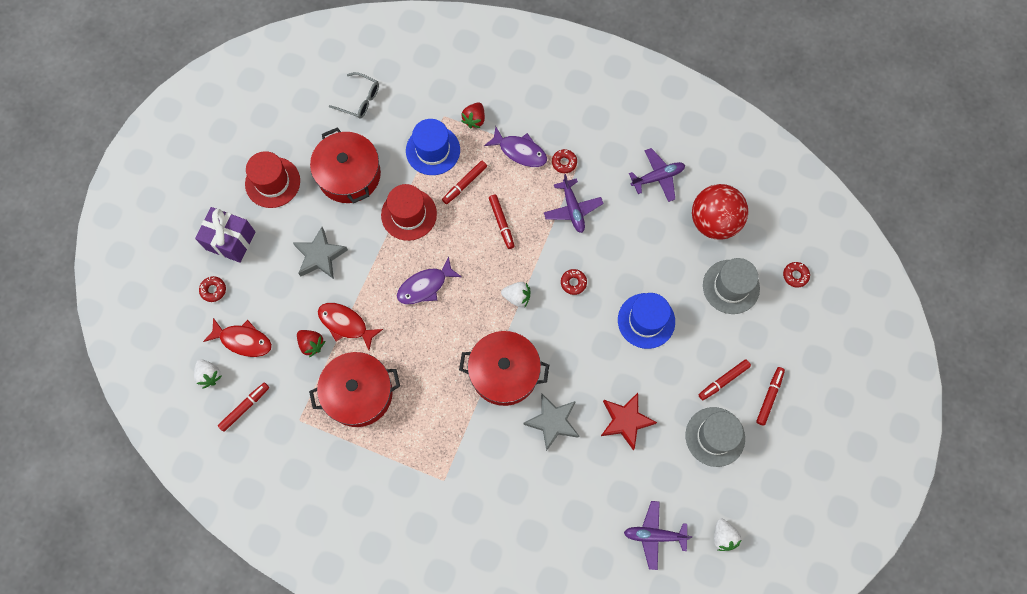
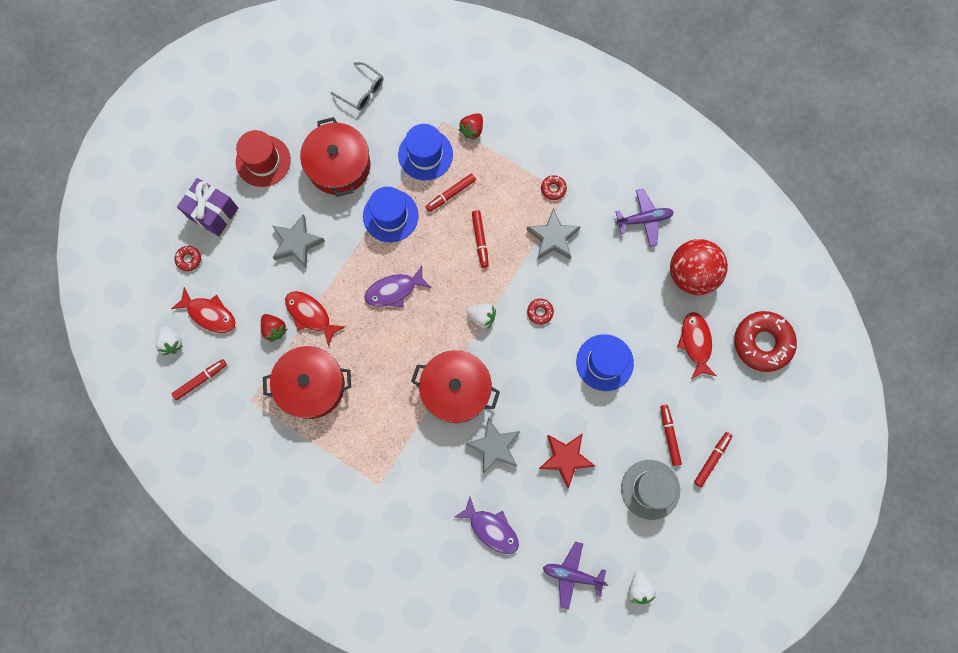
camera: 10 degrees right, 5 degrees up
red hat [381,184,437,241] -> blue hat [363,187,419,242]
purple fish [484,126,547,167] -> purple fish moved to [455,497,519,554]
purple plane [544,174,604,233] -> grey star [527,208,581,260]
red marker [699,359,751,400] -> red marker turned 105 degrees clockwise [660,405,682,466]
grey hat [703,258,760,314] -> red fish [677,312,717,379]
red donut [783,262,810,288] -> red donut [734,311,797,372], size x2.29

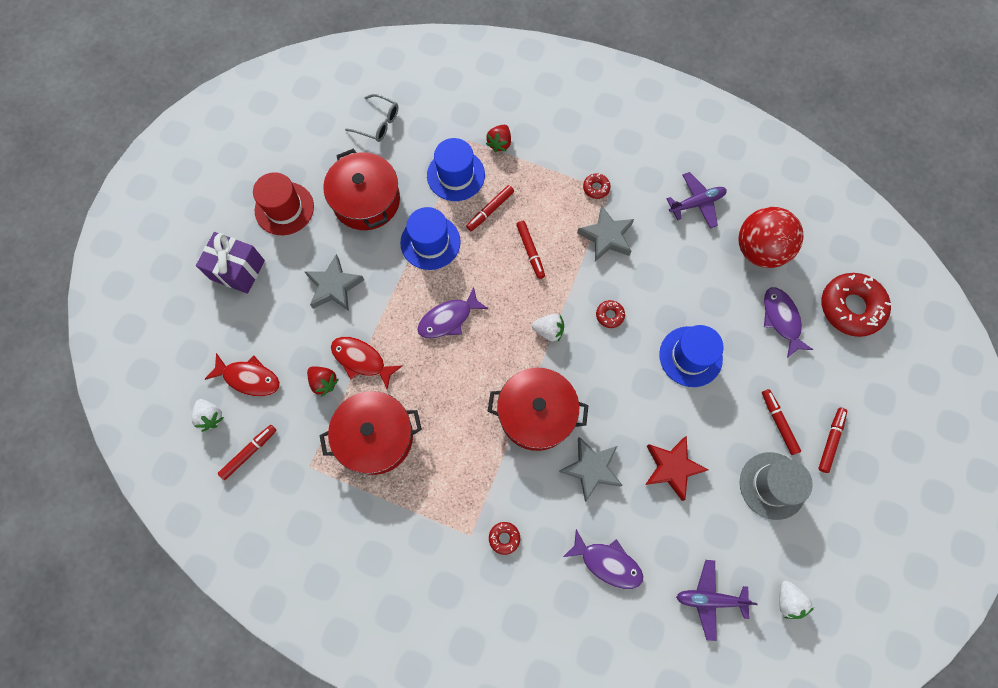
camera: 10 degrees left, 5 degrees down
red donut [174,246,201,271] -> red donut moved to [489,522,520,555]
red fish [677,312,717,379] -> purple fish [764,287,814,358]

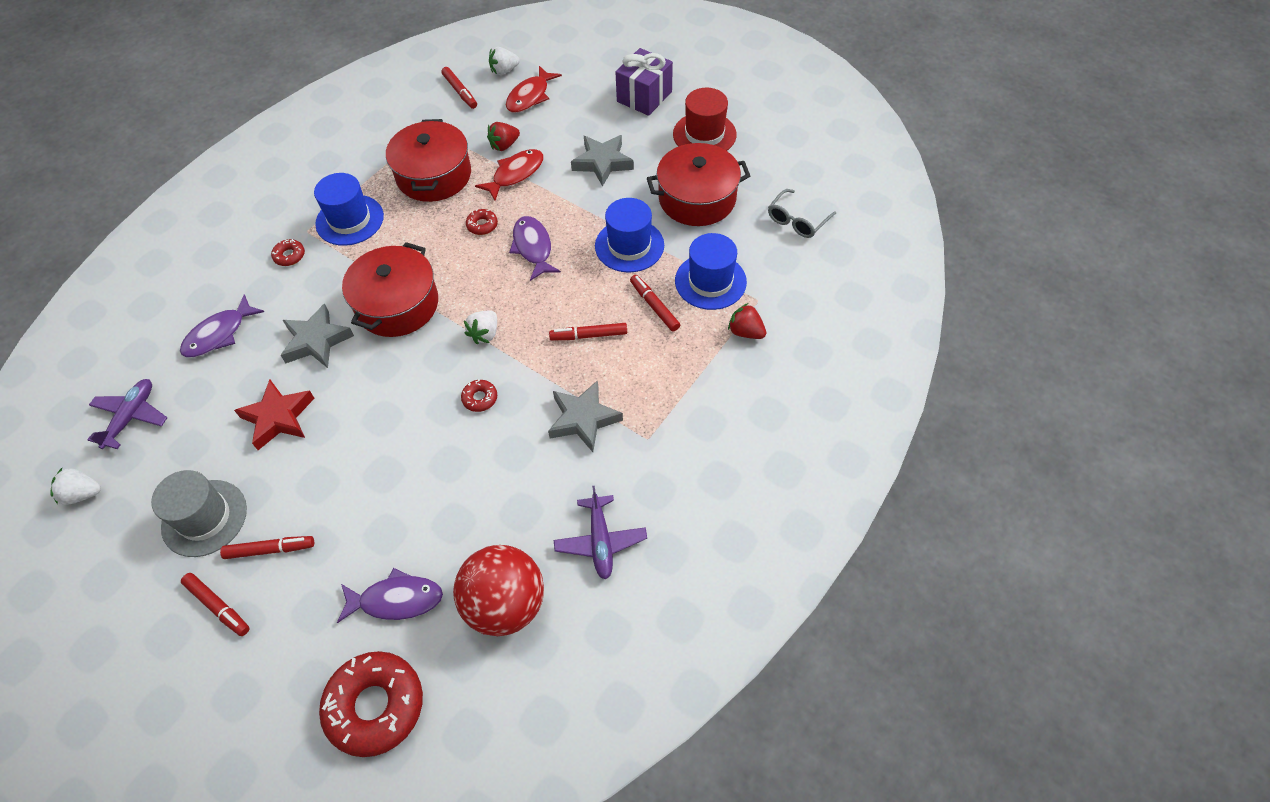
camera: 105 degrees right, 15 degrees down
red donut [583,173,611,199] -> red donut moved to [466,209,498,235]
blue hat [659,325,724,387] -> blue hat moved to [314,173,384,246]

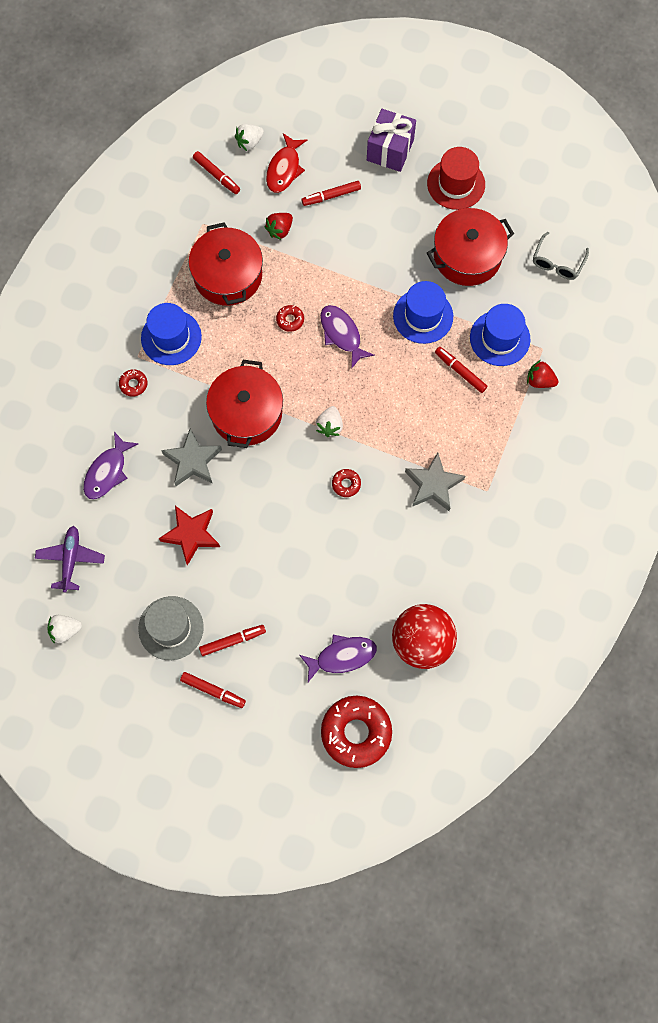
camera: 15 degrees left, 15 degrees up
red fish [475,149,544,201] -> none
red marker [549,323,627,341] -> red marker moved to [302,181,361,206]
purple plane [554,486,647,580] -> none
grey star [571,135,634,187] -> none

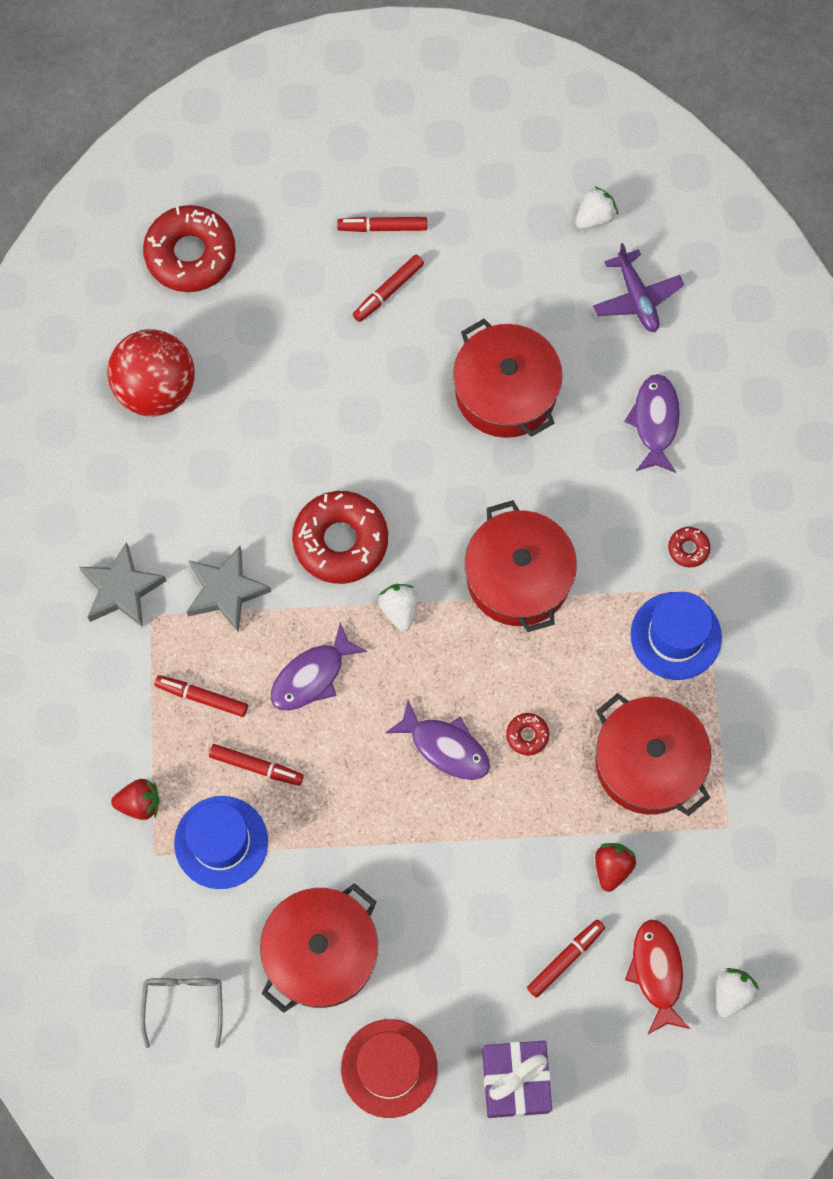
camera: 155 degrees right, 0 degrees up
grey hat [138,596,204,660] -> none
red star [159,506,220,566] -> red pot [453,319,563,438]
grey star [161,428,222,486] -> grey star moved to [79,542,166,627]
red marker [193,151,240,194] -> red marker moved to [155,675,248,717]
purple fish [299,635,377,682] -> purple fish moved to [270,622,368,711]
red donut [332,469,361,497] -> red donut [292,491,388,584], size x2.29
blue hat [393,281,453,344] -> none

